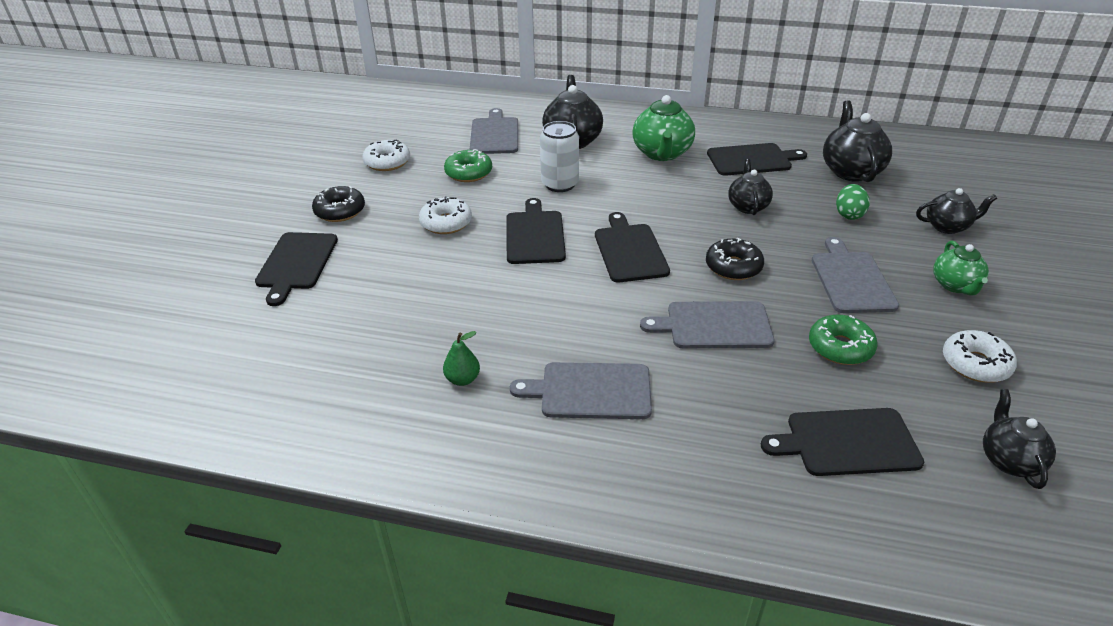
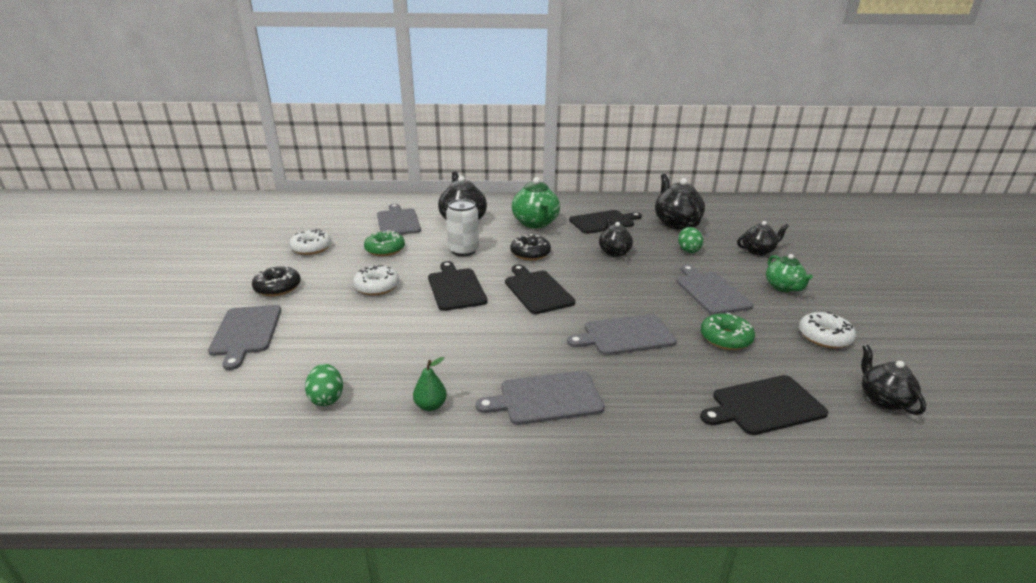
camera: 15 degrees left, 10 degrees down
black cutting board [255,232,338,306] -> grey cutting board [208,305,281,370]
black donut [706,238,764,280] -> black donut moved to [510,234,551,260]
none -> green egg [305,364,343,406]

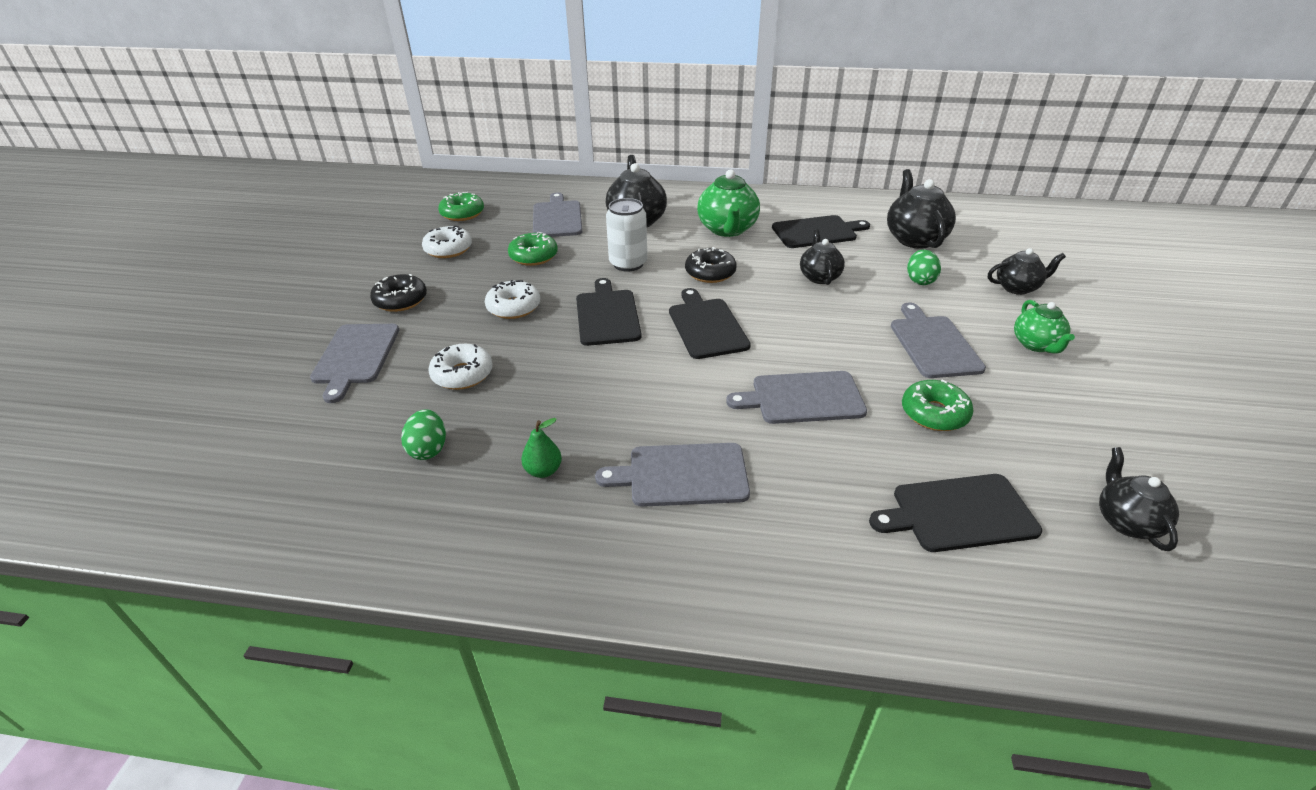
camera: 10 degrees right, 10 degrees up
white donut [799,312,856,348] -> white donut moved to [428,344,493,390]
none -> green donut [438,192,484,221]

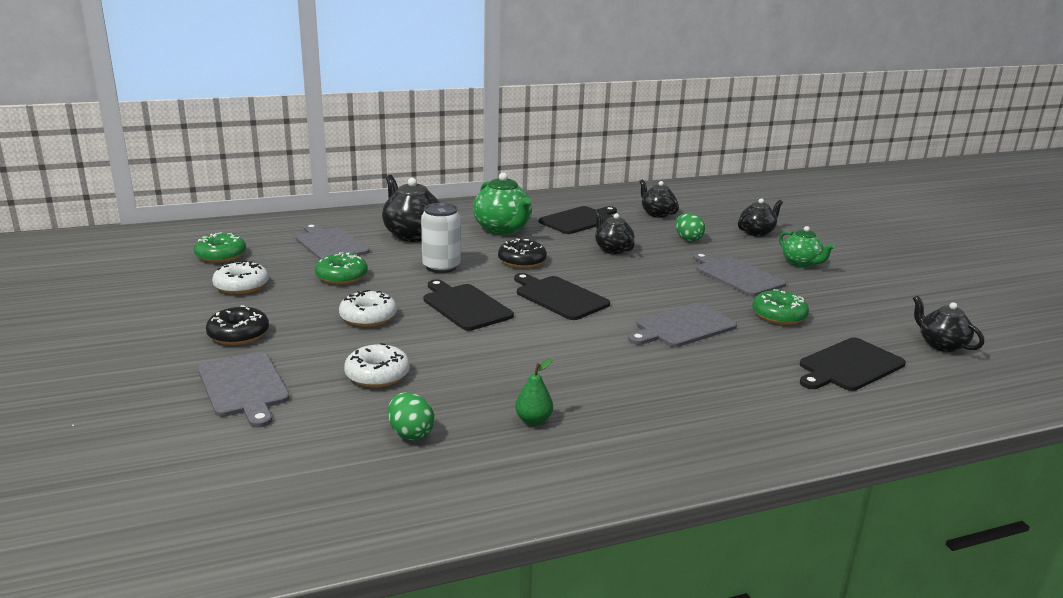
camera: 30 degrees left, 15 degrees down
grey cutting board [595,443,750,507] -> none
black teapot [887,169,956,249] -> black teapot [639,179,679,218], size x0.63

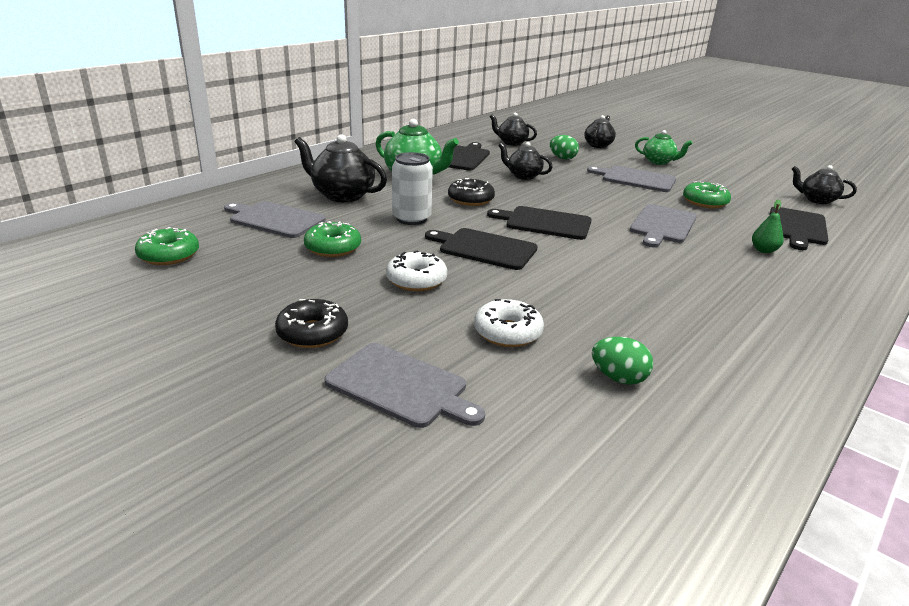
camera: 30 degrees left, 5 degrees up
white donut [212,261,269,294] -> none
green pear [515,358,553,425] -> green pear moved to [752,199,784,253]

